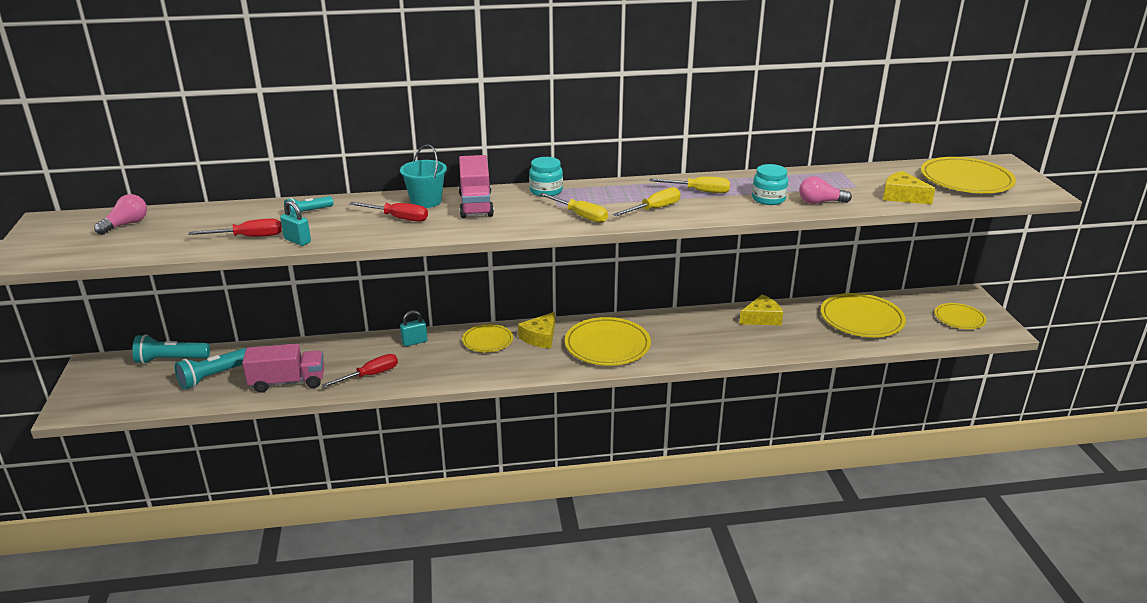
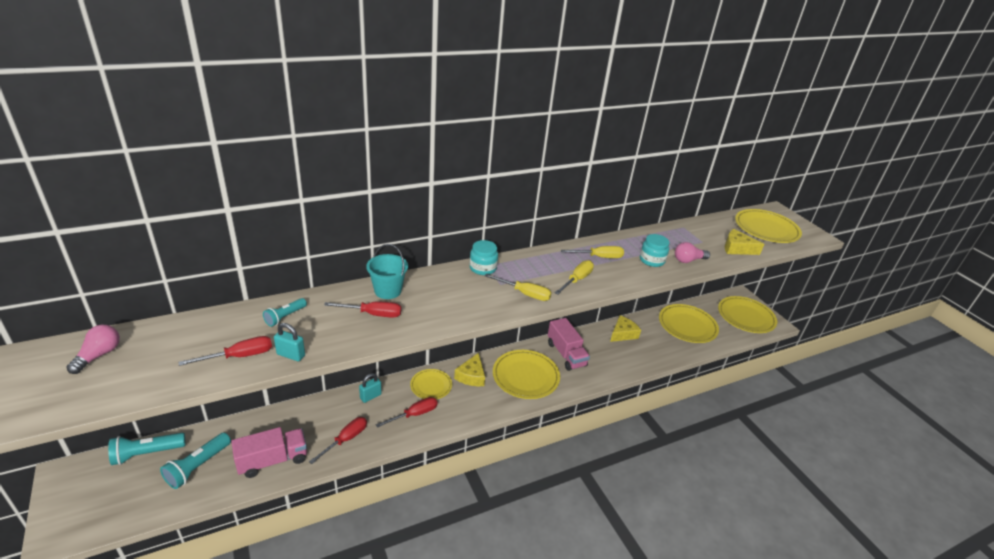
camera: 20 degrees left, 5 degrees up
pink truck [458,155,494,218] -> pink truck moved to [548,318,590,371]
yellow plate [935,303,987,329] -> yellow plate [718,296,777,333], size x1.68
none -> red screwdriver [376,397,437,428]

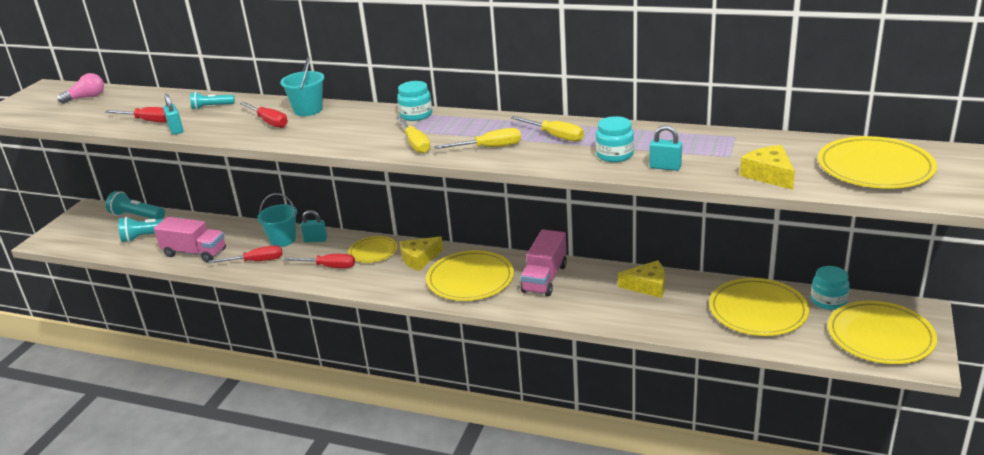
camera: 50 degrees right, 5 degrees down
pink light bulb [675,242,710,263] -> turquoise padlock [649,125,682,171]
none -> turquoise bucket [257,193,297,247]
none -> turquoise jar [811,266,850,310]

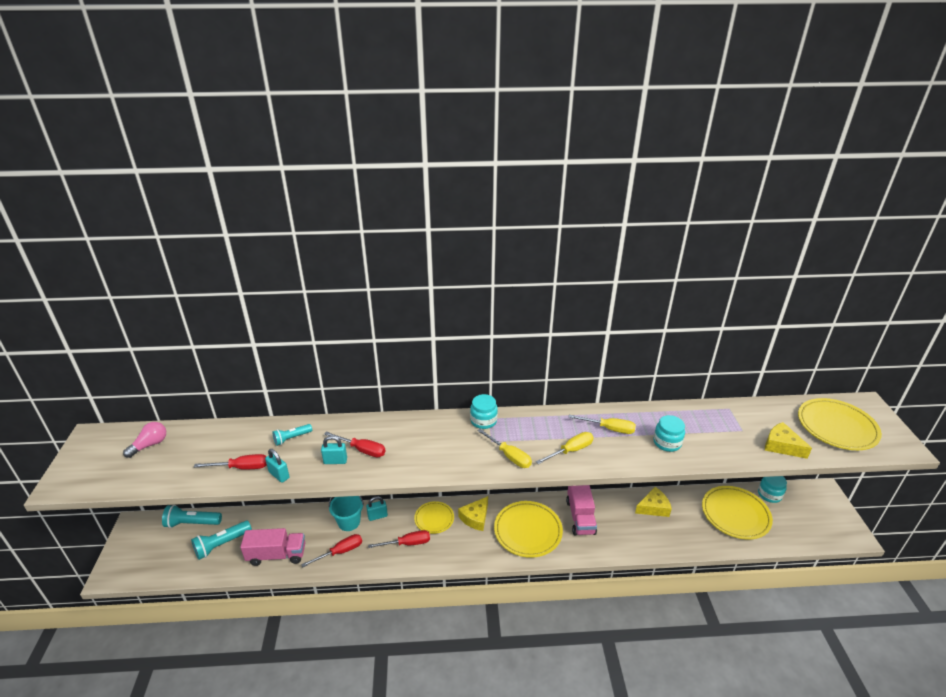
camera: 25 degrees left, 5 degrees up
turquoise bucket [280,57,324,116] -> none
turquoise padlock [649,125,682,171] -> turquoise padlock moved to [321,436,347,464]
yellow plate [828,301,937,364] -> none

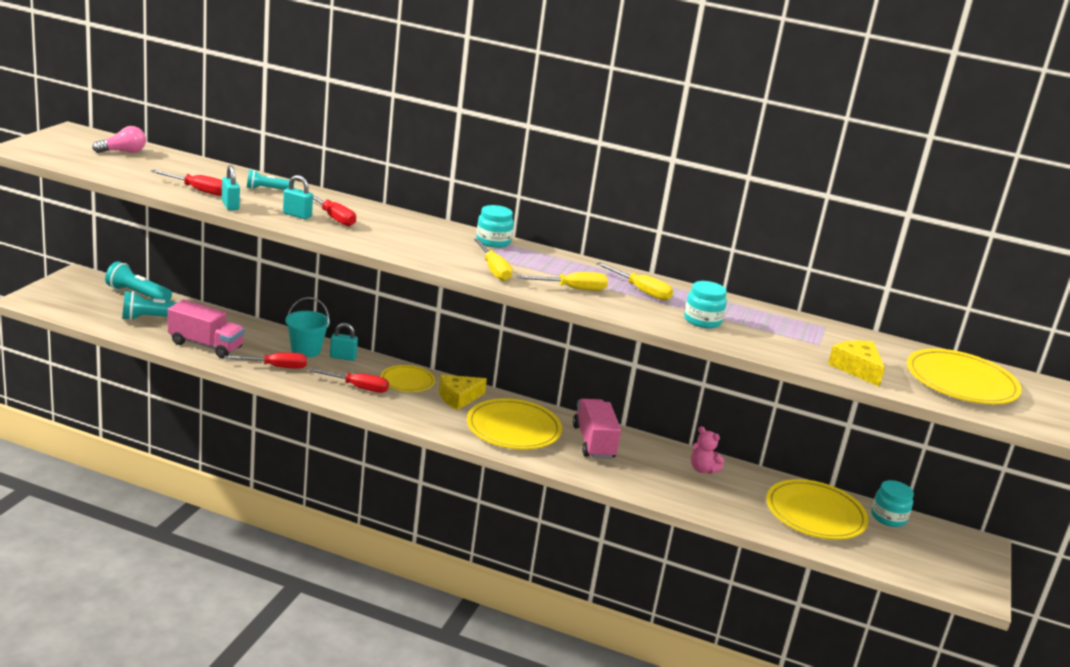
camera: 20 degrees right, 10 degrees down
pink truck [566,485,597,535] -> pink truck turned 150 degrees clockwise [573,399,621,459]
yellow cheese [635,487,672,517] -> pink teddy bear [691,426,724,474]

